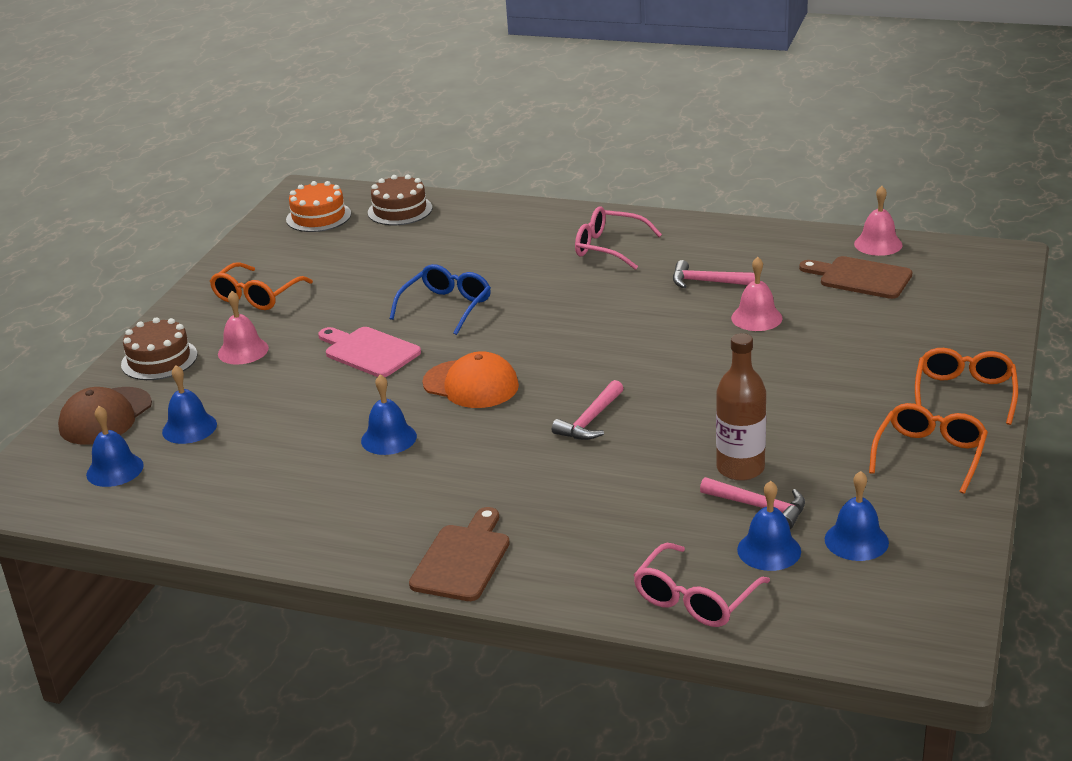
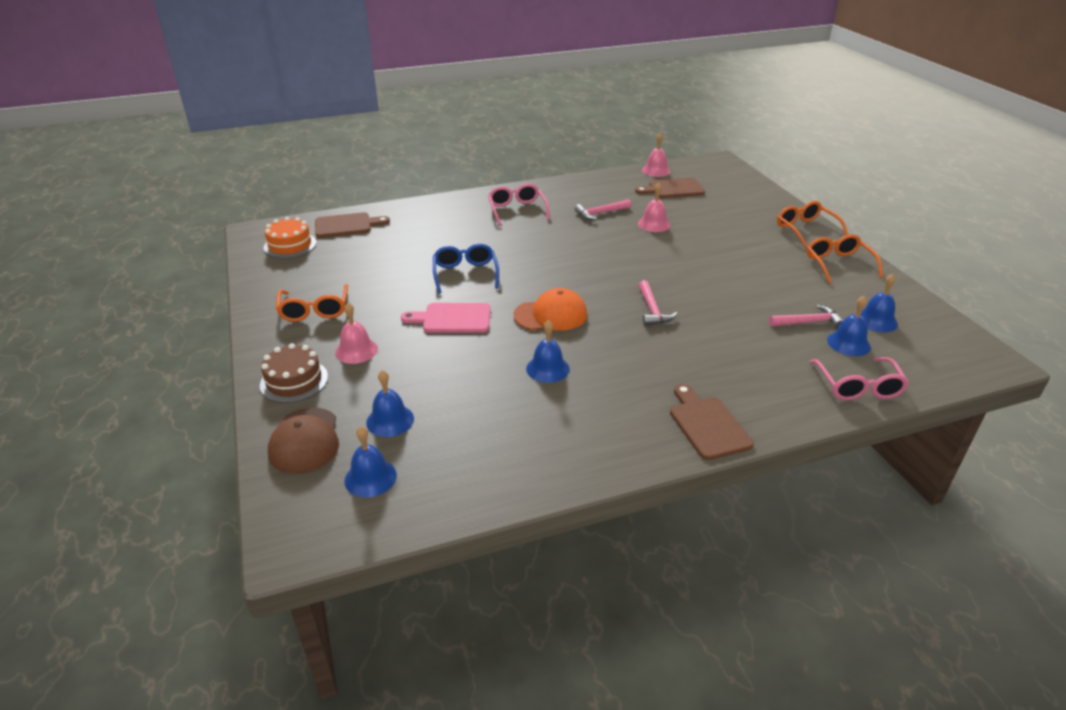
camera: 40 degrees left, 5 degrees up
brown cake [368,174,432,225] -> brown cutting board [315,212,390,238]
pink glasses [575,206,662,270] -> pink glasses turned 90 degrees clockwise [488,184,549,226]
brown bottle [716,333,766,481] -> none

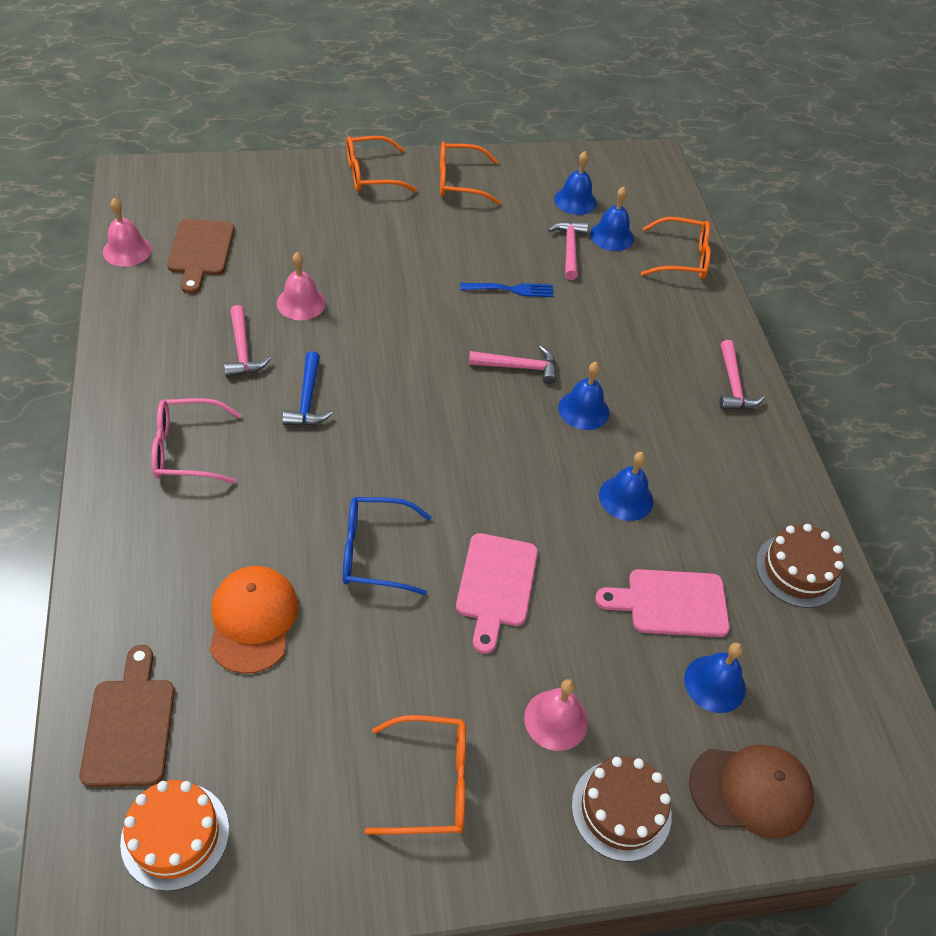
camera: 85 degrees left, 15 degrees up
blue bell [344,426,397,498] -> blue bell moved to [558,362,609,430]
orange cap [514,288,587,331] -> orange cap moved to [210,566,298,674]
brown cutting board [670,384,754,460] -> pink hammer [719,340,764,410]
pink glasses [810,357,909,400] -> orange glasses [641,217,711,279]
none -> blue hammer [282,351,333,426]
none -> blue fork [460,283,554,297]
none -> pink cutting board [595,569,730,637]
none -> brown cake [756,524,844,608]

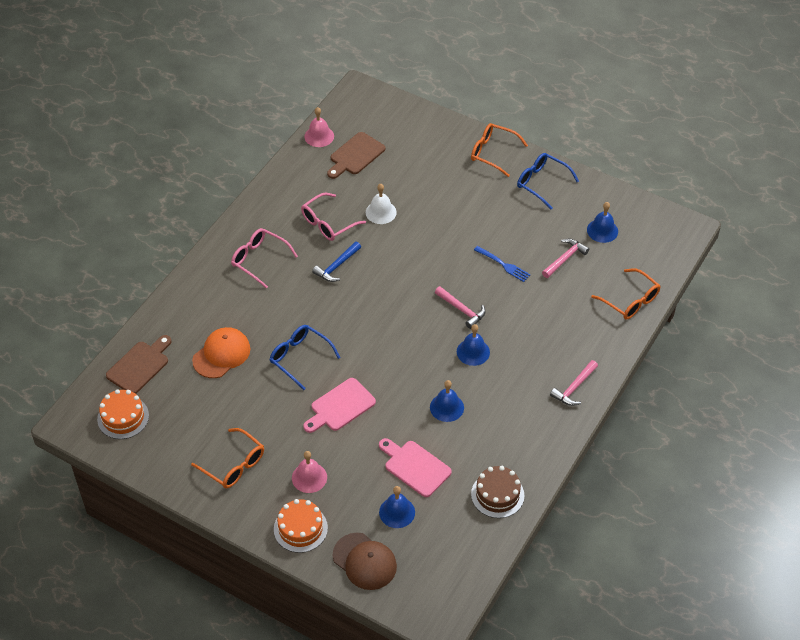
camera: 45 degrees right, 0 degrees up
pink hammer [224,305,271,377] -> pink glasses [301,193,366,241]
pink bell [277,252,326,320] -> white bell [366,184,397,224]
orange glasses [440,141,501,205] -> blue glasses [517,153,579,210]
brown cake [572,757,672,862] -> orange cake [274,499,328,553]
blue bell [590,187,634,251] -> none

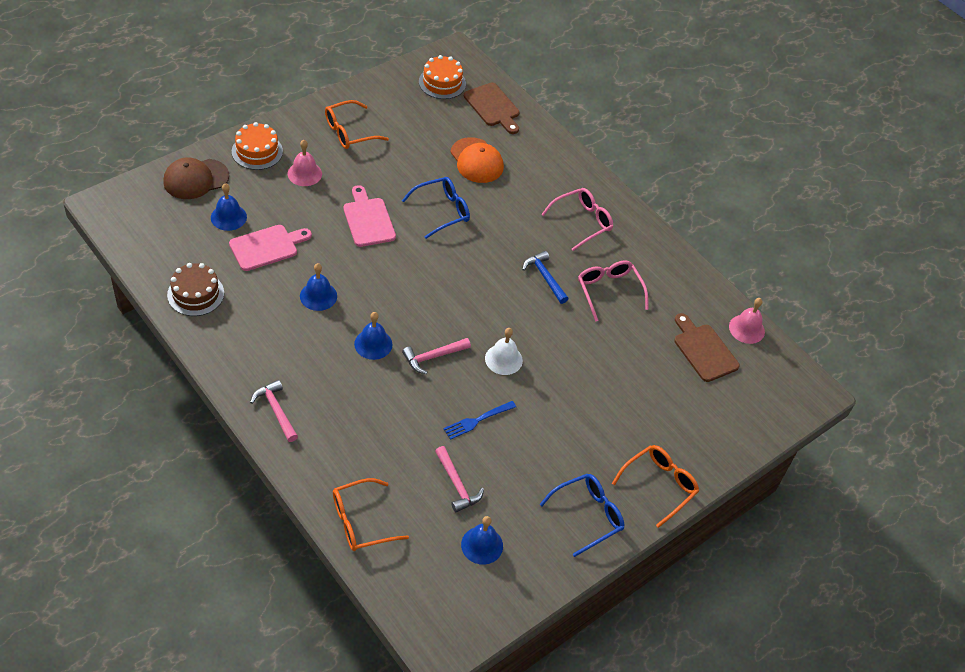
camera: 105 degrees right, 0 degrees up
white bell [366,184,397,224] -> white bell moved to [485,328,523,375]

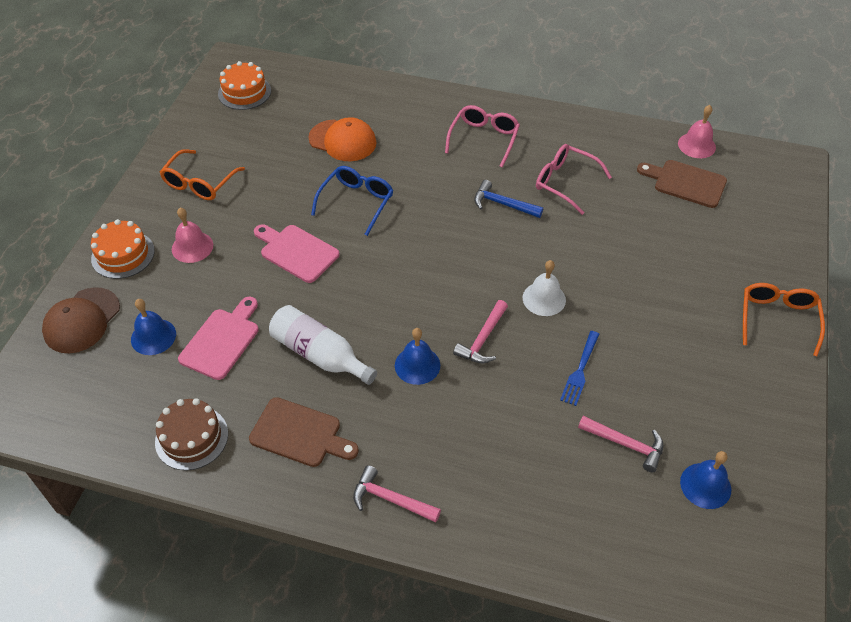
camera: 30 degrees left, 0 degrees up
blue bell [300,263,337,311] -> white bottle [269,305,377,385]
orange glasses [333,478,409,551] -> none
brown cutting board [464,83,519,134] -> brown cutting board moved to [249,397,359,467]
blue glasses [539,474,624,557] -> none

